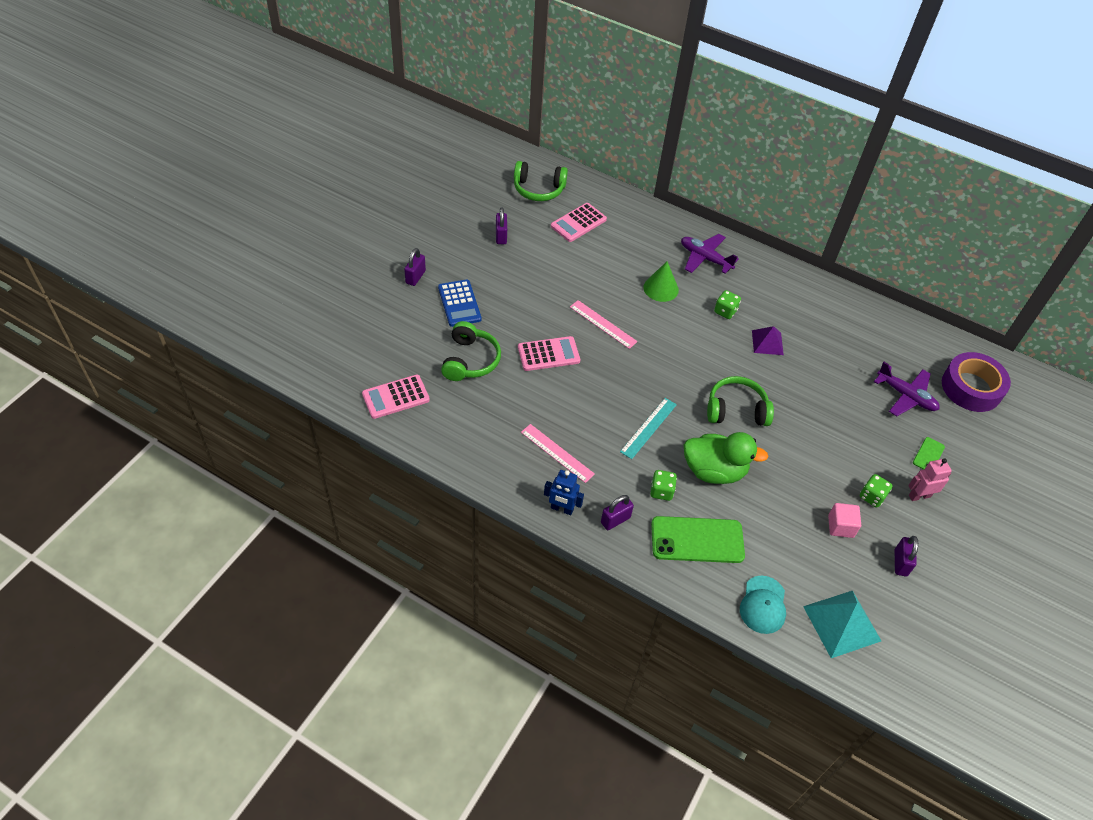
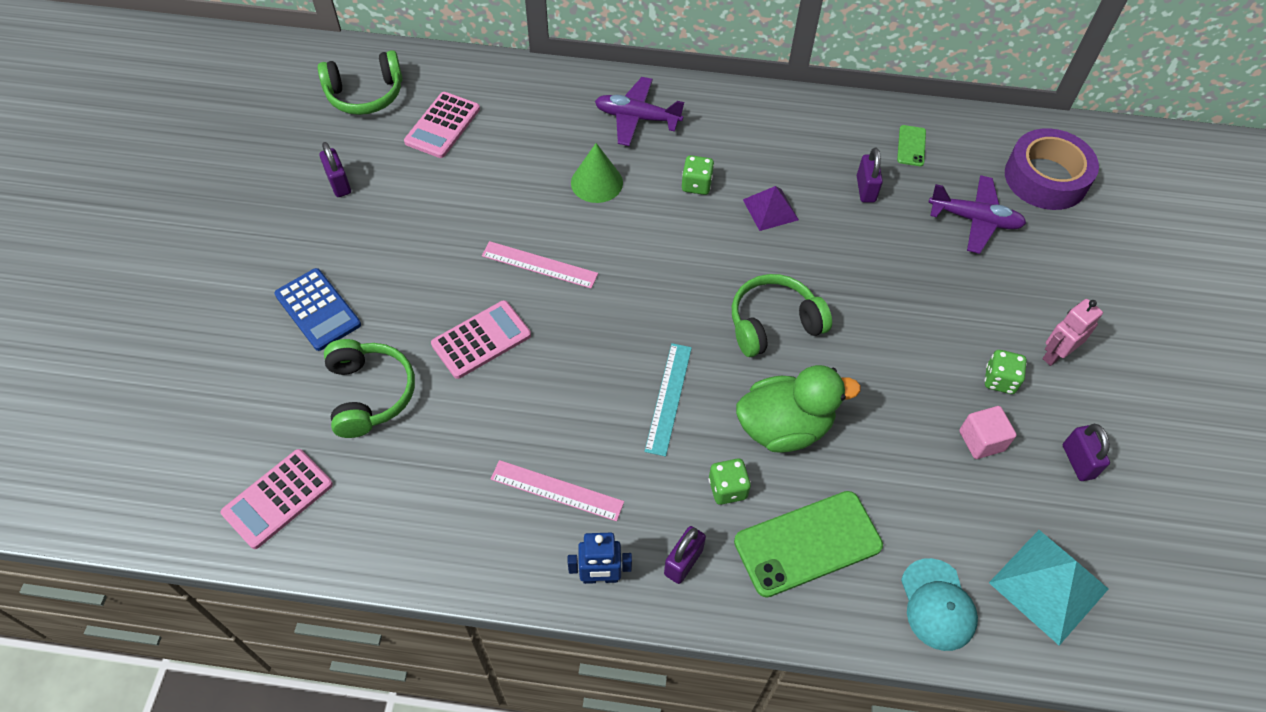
camera: 20 degrees left, 5 degrees up
purple padlock [404,248,426,286] -> purple padlock moved to [857,148,883,203]
green phone [913,437,945,470] -> green phone moved to [897,125,926,166]

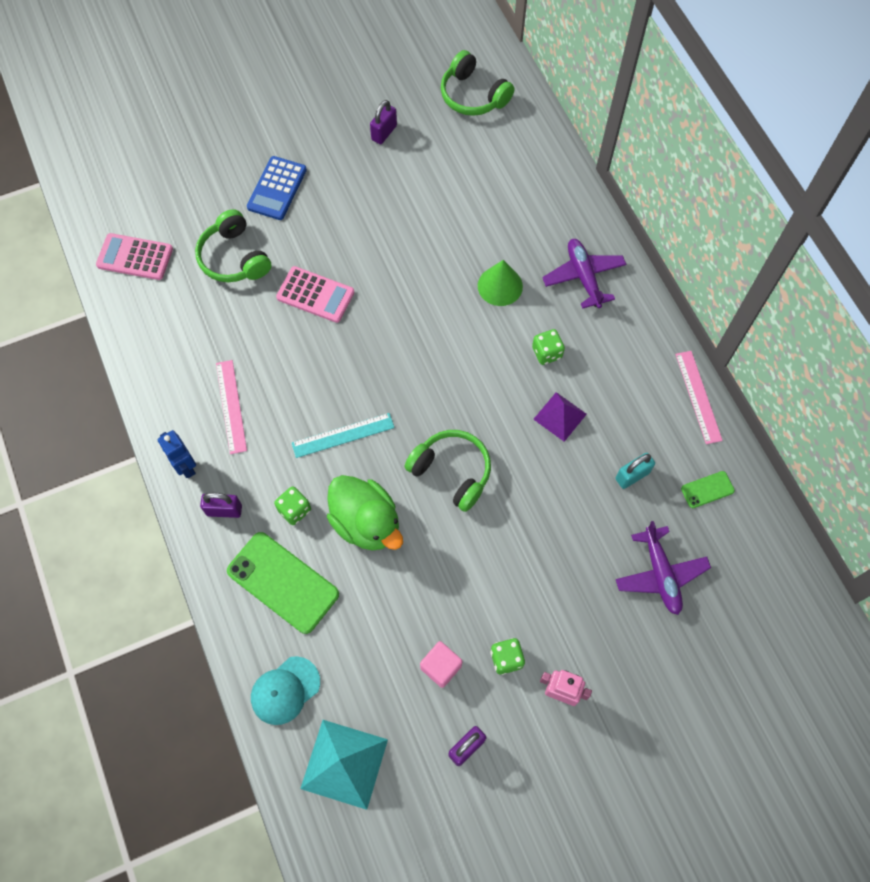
camera: 60 degrees right, 10 degrees up
green headphones [324,339,415,438] -> green headphones turned 105 degrees clockwise [195,209,271,282]
pink calculator [404,92,480,158] -> none
pink ruler [482,241,598,289] -> pink ruler moved to [675,351,723,444]
purple padlock [857,148,883,203] -> turquoise padlock [615,453,655,489]
purple tape [1005,128,1099,210] -> none

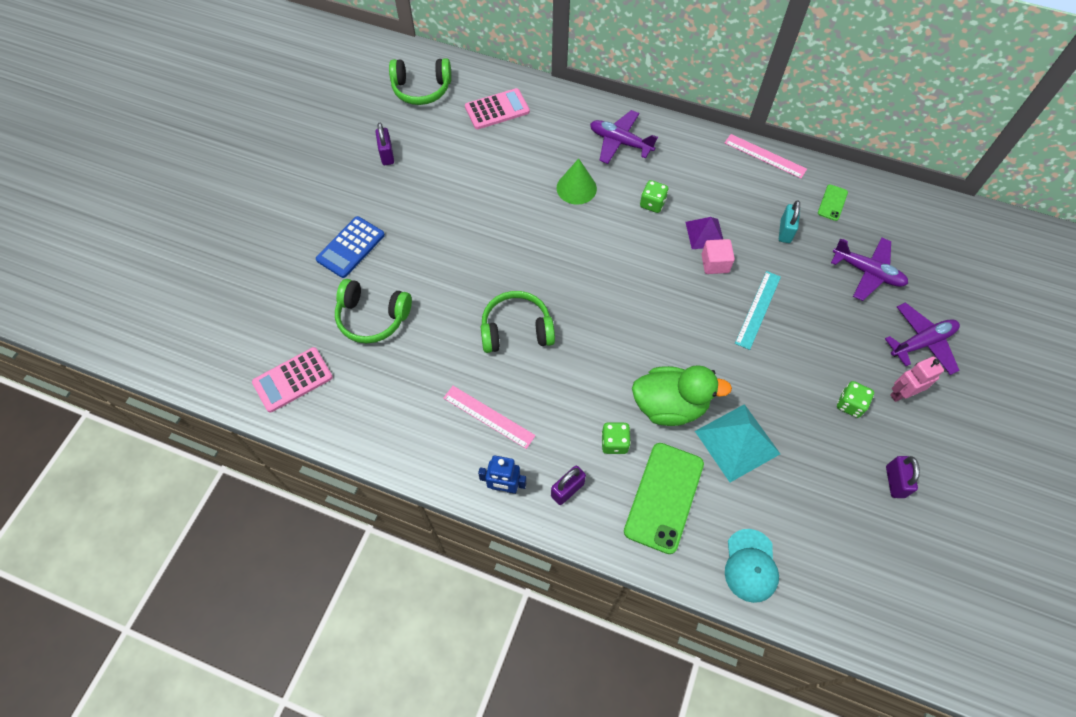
camera: 45 degrees left, 5 degrees down
green phone [227,532,339,634] -> green phone turned 60 degrees counterclockwise [624,443,704,554]
blue calculator [247,156,307,220] -> blue calculator turned 60 degrees clockwise [316,216,385,278]
pink calculator [276,266,355,323] -> pink calculator moved to [465,88,530,129]
turquoise ruler [292,413,395,458] -> turquoise ruler moved to [735,271,781,350]
turquoise pyramid [300,720,388,810] -> turquoise pyramid moved to [695,404,780,482]
green headphones [405,430,491,512] -> green headphones moved to [481,291,555,353]
pink cube [420,641,463,688] -> pink cube moved to [701,239,735,274]
none -> purple plane [885,302,960,375]

